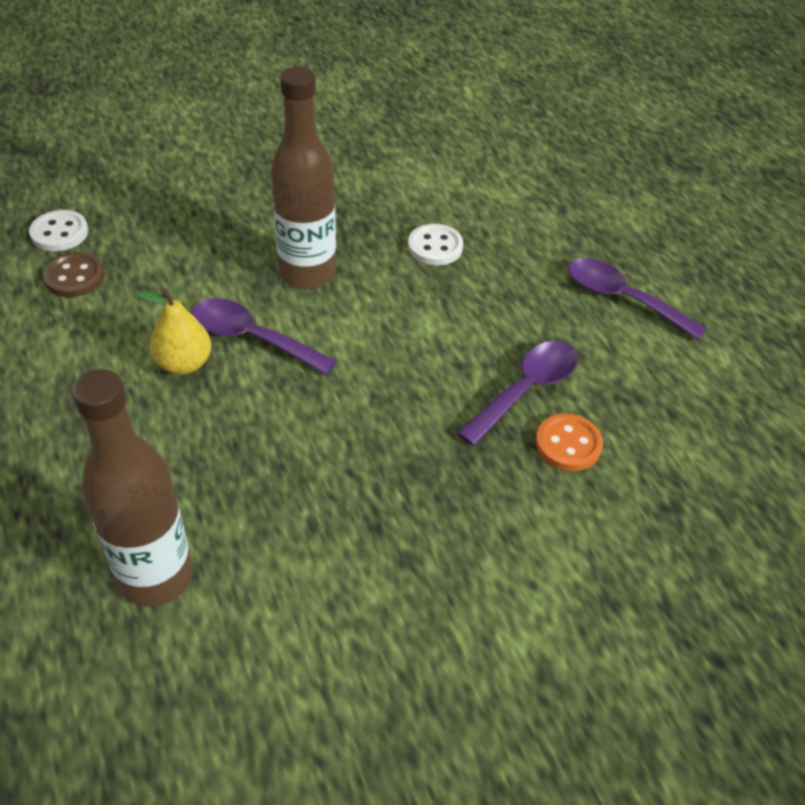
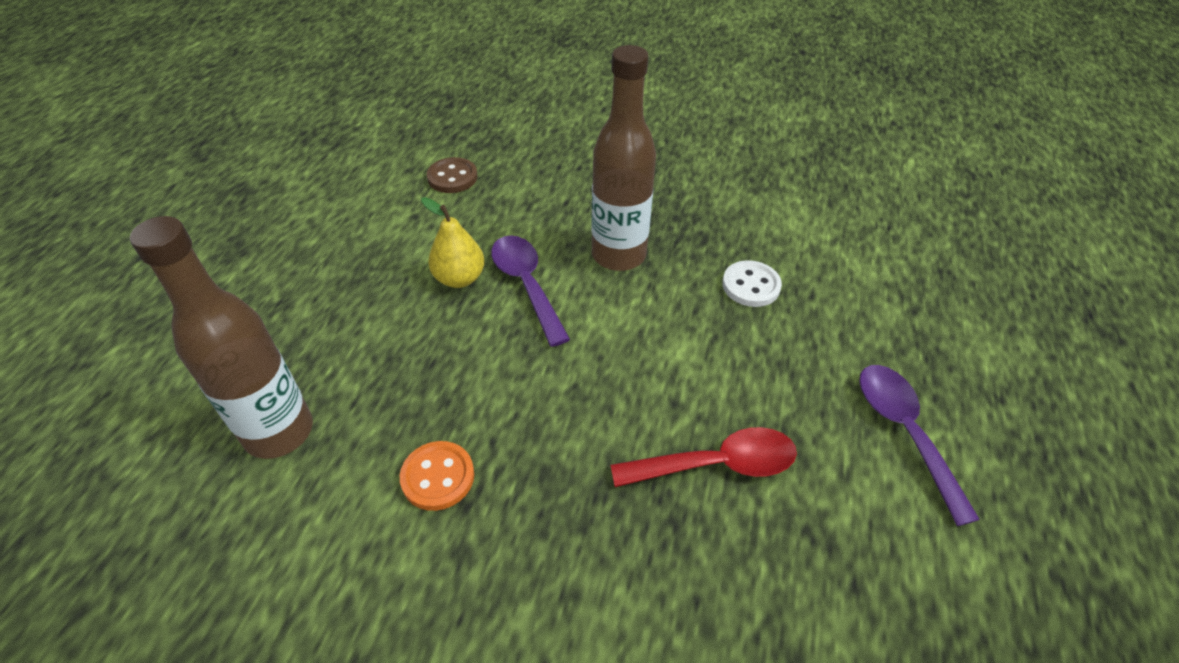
camera: 40 degrees right, 0 degrees up
white button [29,210,88,251] -> none
purple spoon [457,341,578,446] -> red spoon [611,427,797,487]
orange button [535,413,603,471] -> orange button moved to [400,441,474,511]

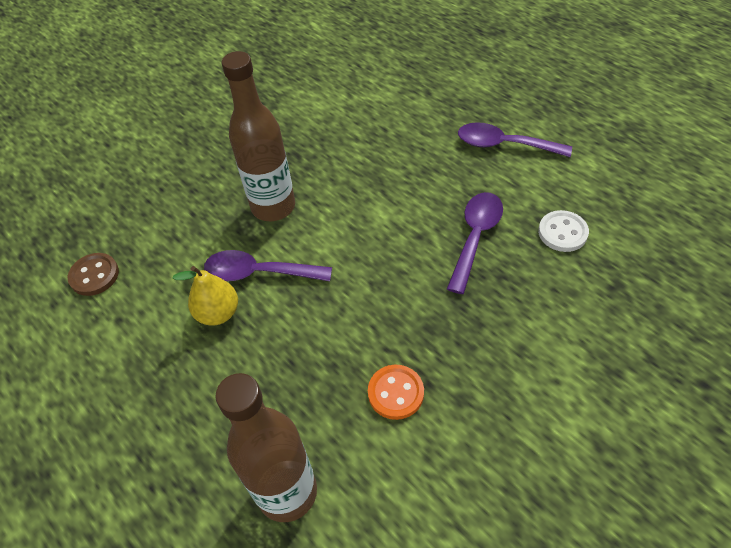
camera: 55 degrees left, 5 degrees up
red spoon [611,427,797,487] -> purple spoon [447,192,503,294]
white button [722,260,782,307] -> white button moved to [538,210,589,252]

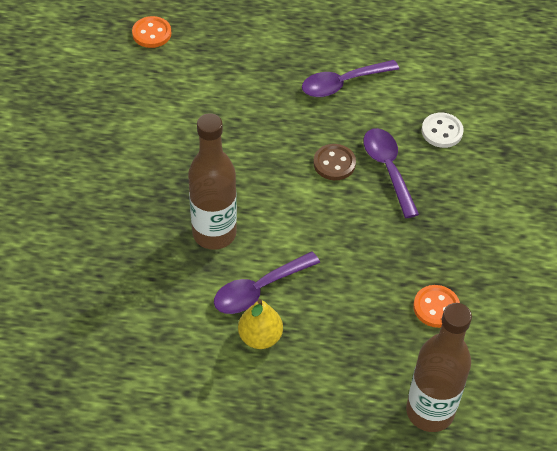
camera: 45 degrees left, 0 degrees up
brown button [68,253,119,296] -> brown button moved to [313,144,356,180]
none -> orange button [132,16,171,48]

